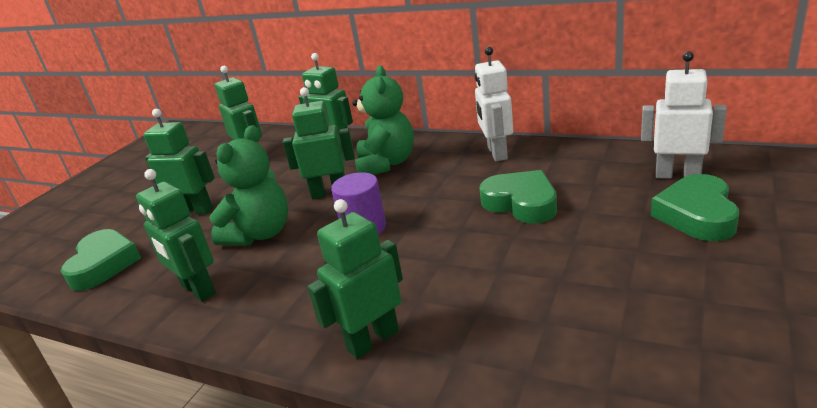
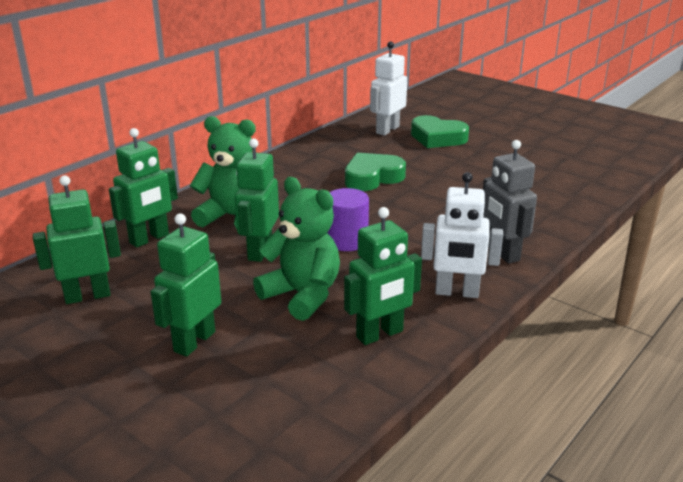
camera: 80 degrees left, 0 degrees up
green heart [61,229,141,291] -> none
green robot [307,199,403,359] -> grey robot [483,140,537,264]
white robot [474,47,513,161] -> white robot moved to [421,172,503,298]

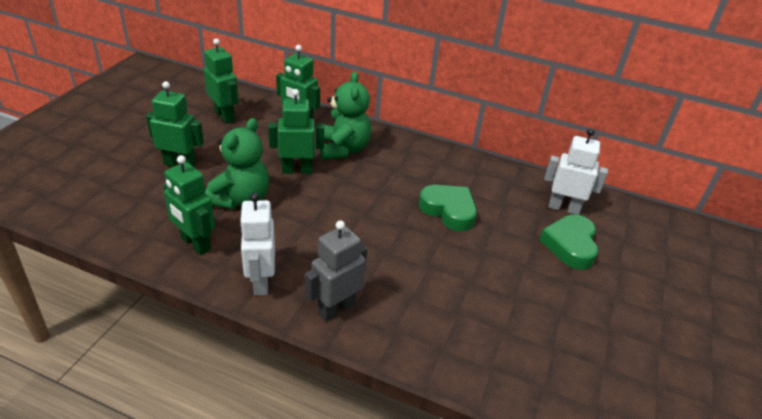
camera: 70 degrees right, 10 degrees up
purple cylinder [328,188,369,251] -> none

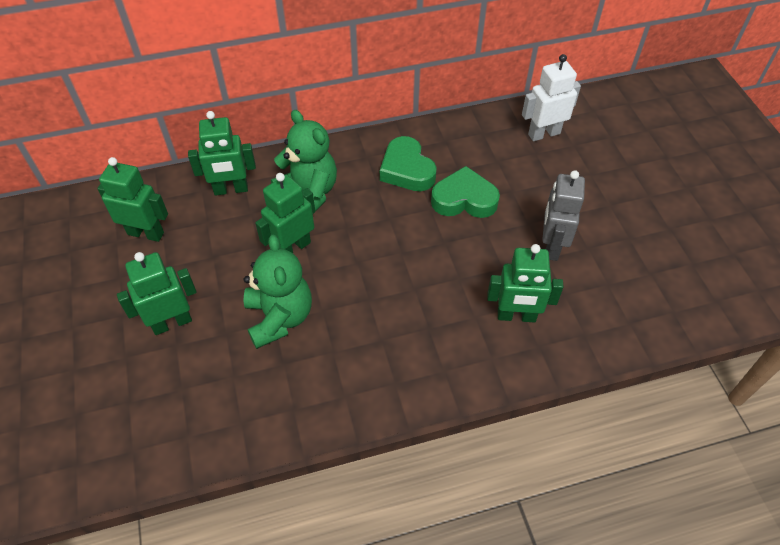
camera: 35 degrees left, 15 degrees up
green robot [163,155,215,255] -> green robot moved to [487,244,563,322]
white robot [239,193,275,296] -> none
grey robot [305,220,367,322] -> grey robot moved to [542,170,585,261]
green heart [539,214,598,270] -> green heart moved to [380,136,437,191]

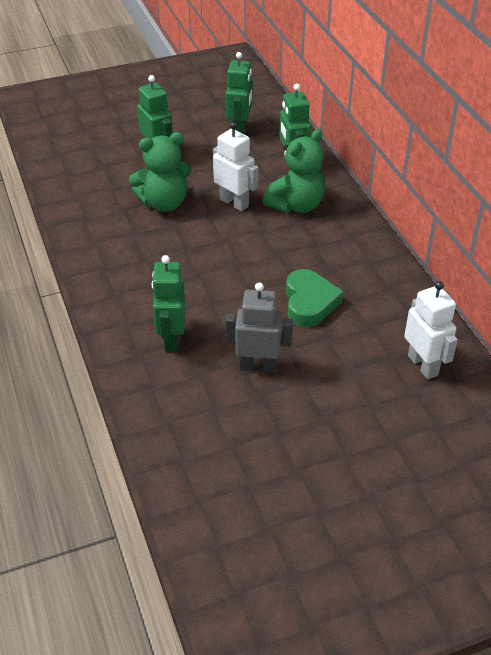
camera: 85 degrees right, 10 degrees down
green robot [255,173,315,253] -> white robot [213,122,258,211]
green heart [380,136,437,191] -> none

